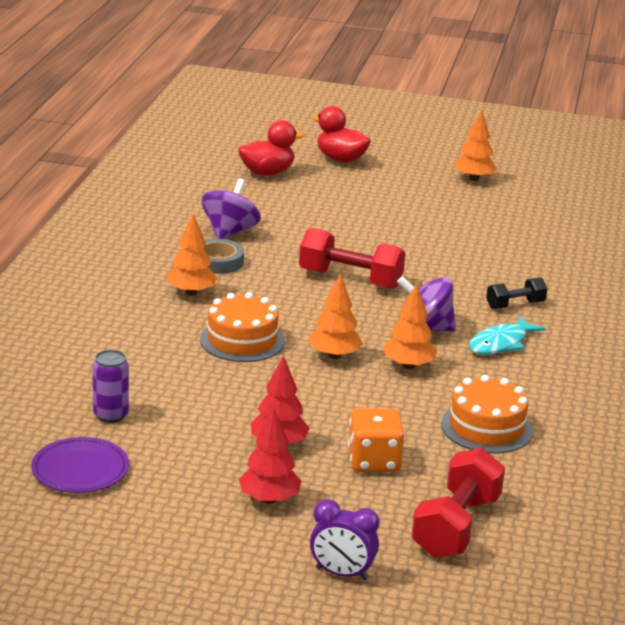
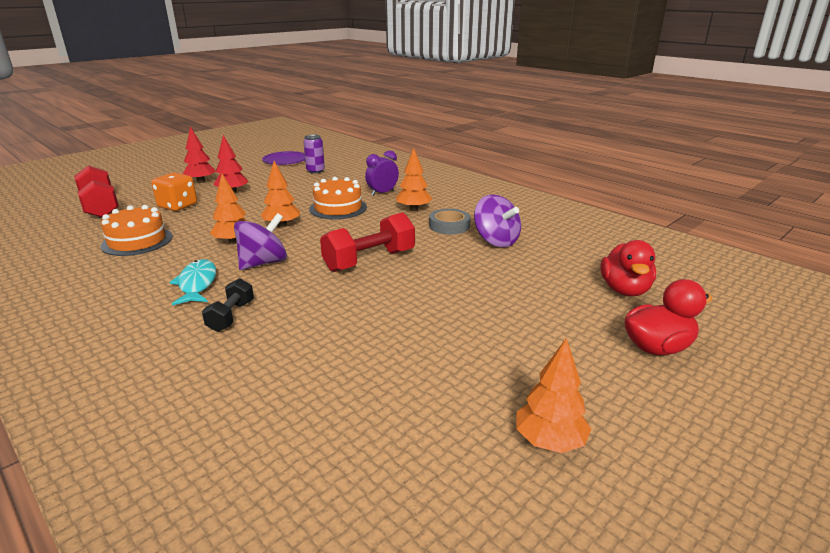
camera: 125 degrees right, 0 degrees up
purple clock [310,499,379,580] -> purple clock moved to [365,150,399,196]

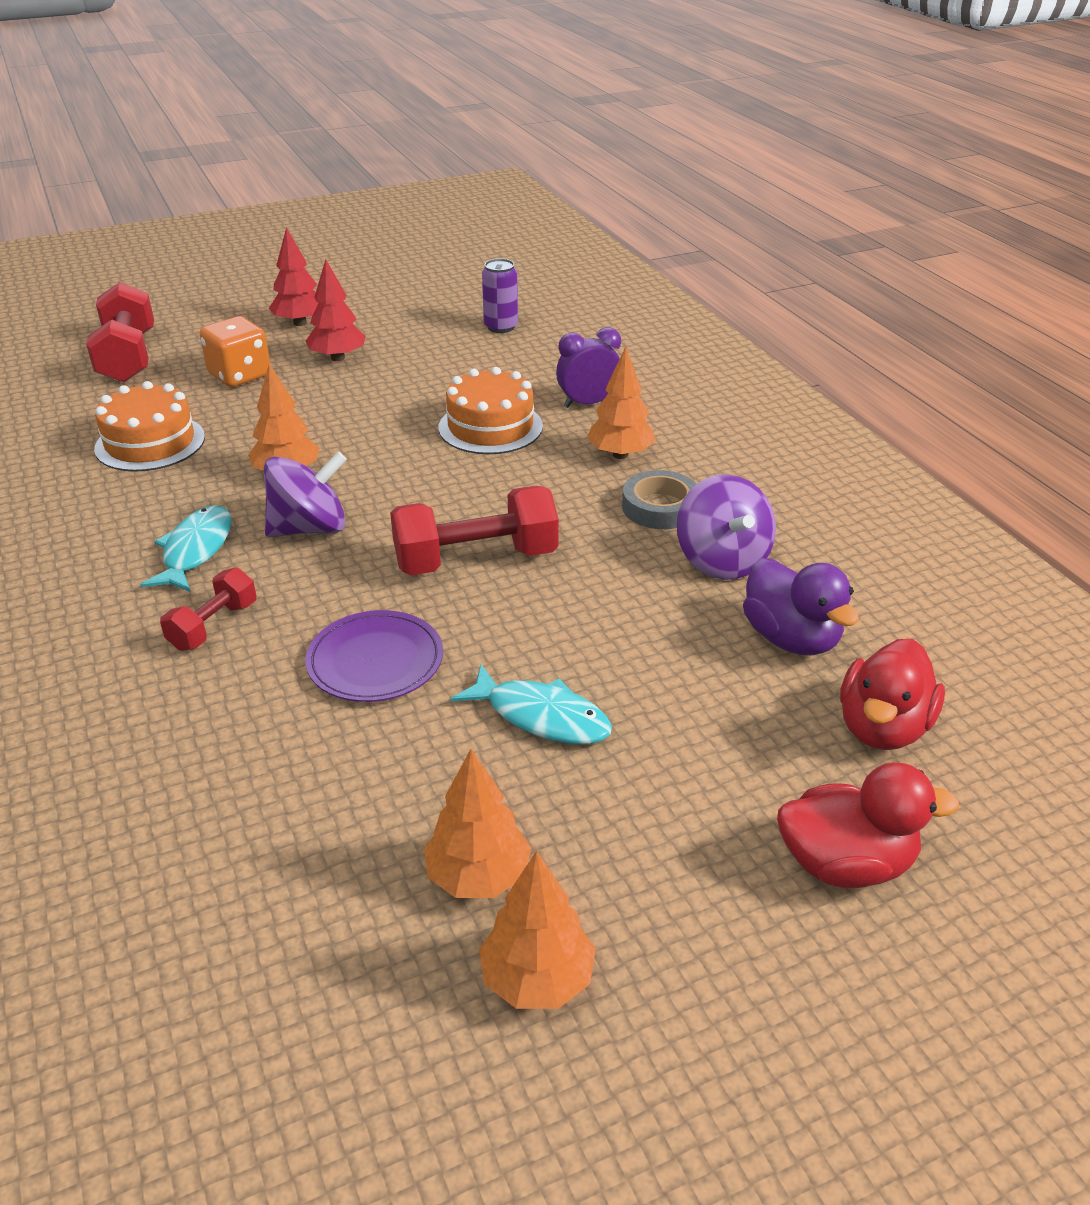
camera: 20 degrees right, 10 degrees up
black dumbbell [202,278,254,332] -> red dumbbell [160,567,256,651]
orange tree [260,161,300,228] -> orange tree moved to [424,749,531,898]
purple plate [262,151,305,165] -> purple plate moved to [305,610,443,702]
none -> turquoise fish [451,664,612,744]
none -> purple duck [743,558,859,655]

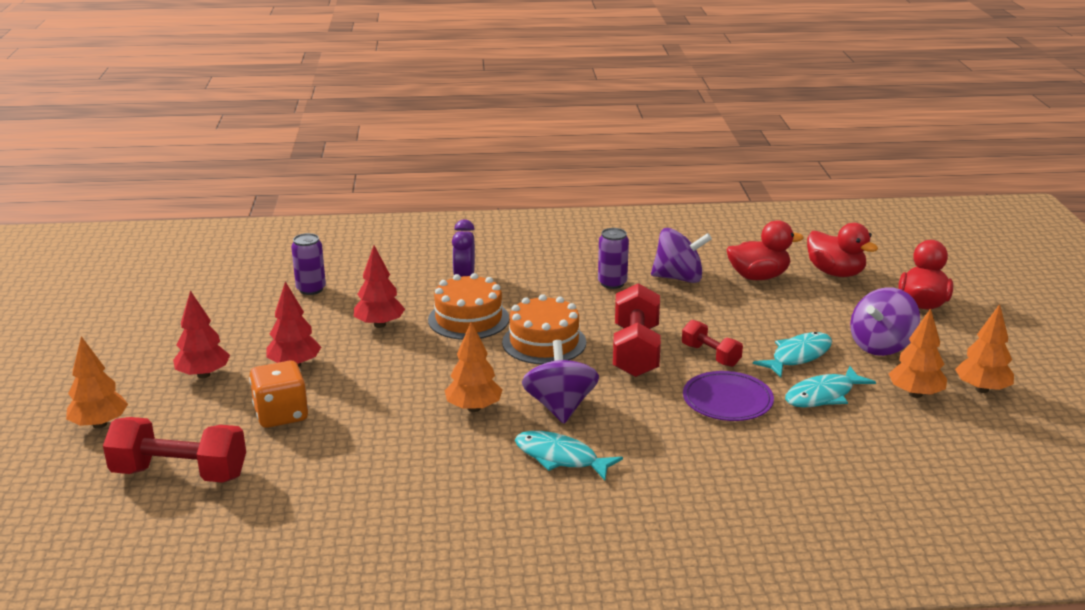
camera: 70 degrees left, 10 degrees down
orange cake [94,381,205,472] -> orange cake moved to [502,294,586,364]
red dumbbell [160,567,256,651] -> red dumbbell moved to [682,320,743,367]
orange tree [587,347,656,459] -> orange tree moved to [66,336,128,429]
grey tape [622,470,696,529] -> purple can [598,228,629,289]
purple duck [743,558,859,655] -> red duck [727,220,804,280]
none -> red tree [354,245,405,328]
none -> turquoise fish [785,366,876,408]
none -> purple spinning top [850,287,920,356]

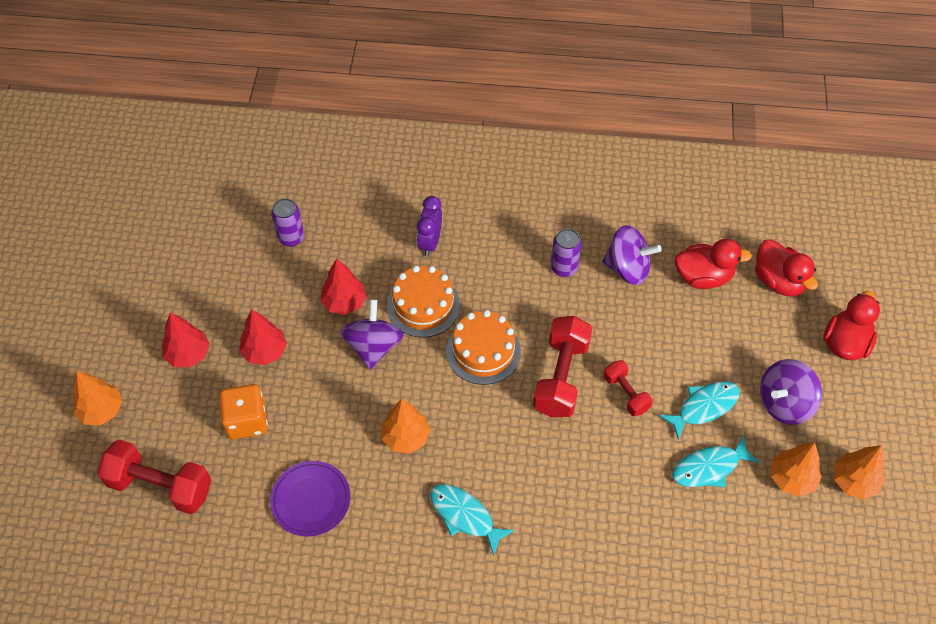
camera: 10 degrees right, 30 degrees up
purple spinning top [522,340,599,424] -> purple spinning top moved to [340,299,404,370]
purple plate [683,371,774,421] -> purple plate moved to [270,461,351,537]

